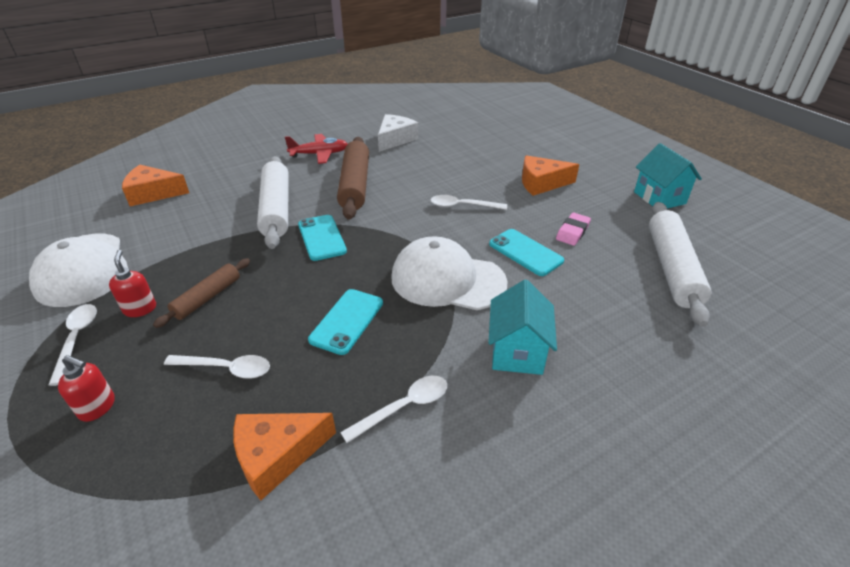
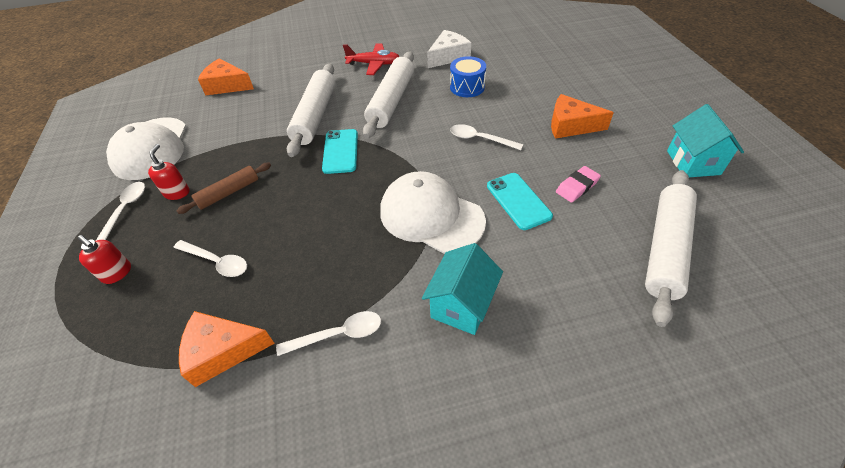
camera: 20 degrees right, 10 degrees up
turquoise phone [308,289,383,355] -> none
brown rolling pin [337,137,369,220] -> white rolling pin [363,52,414,138]
none -> blue drum [450,56,486,97]

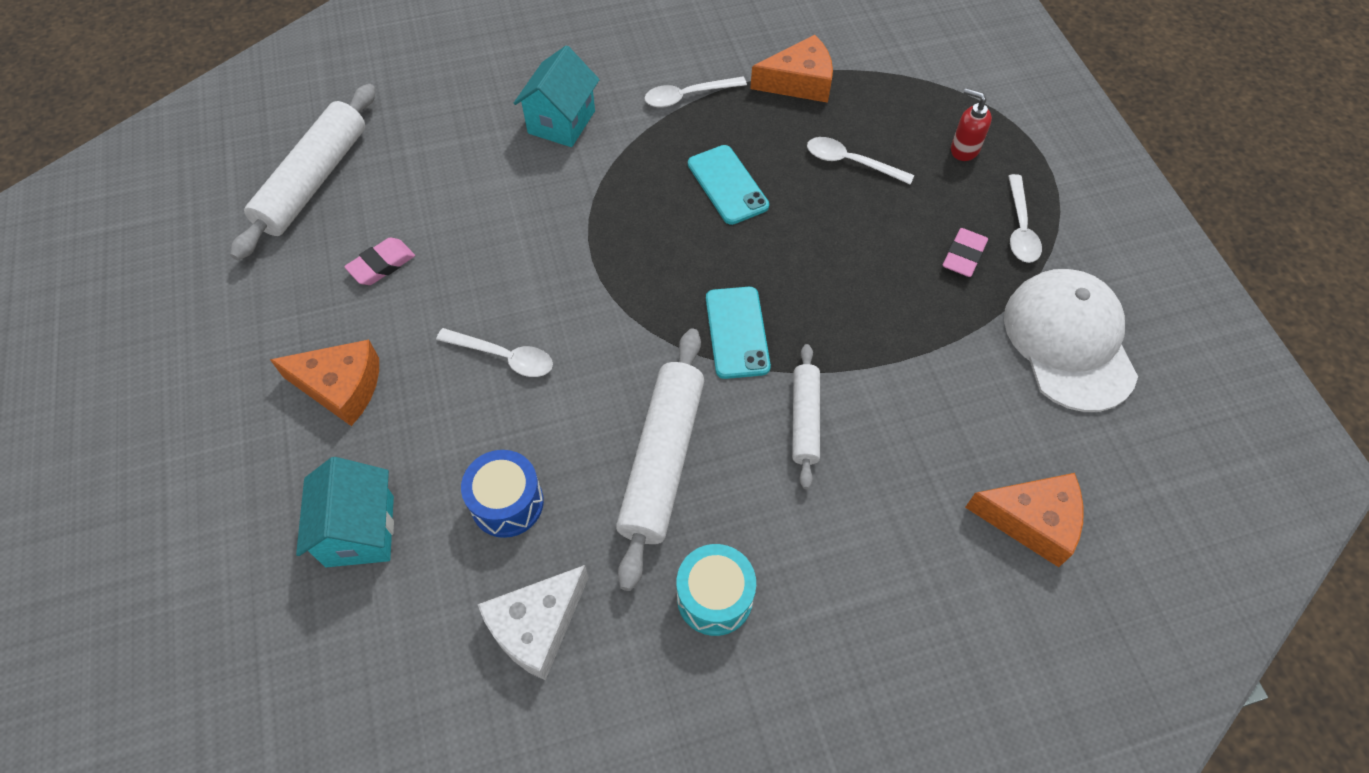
camera: 175 degrees right, 10 degrees up
red soap dispenser [148,144,189,200] -> pink eraser [943,228,988,277]
brown rolling pin [177,163,271,214] -> none
white rolling pin [287,64,336,157] -> white rolling pin [792,344,820,489], size x0.57
red plane [343,43,400,75] -> turquoise drum [677,544,756,636]
white cap [380,171,486,254] -> none
turquoise phone [487,173,553,230] -> turquoise phone moved to [688,145,769,225]
turquoise house [667,104,744,177] -> turquoise house moved to [296,457,394,567]

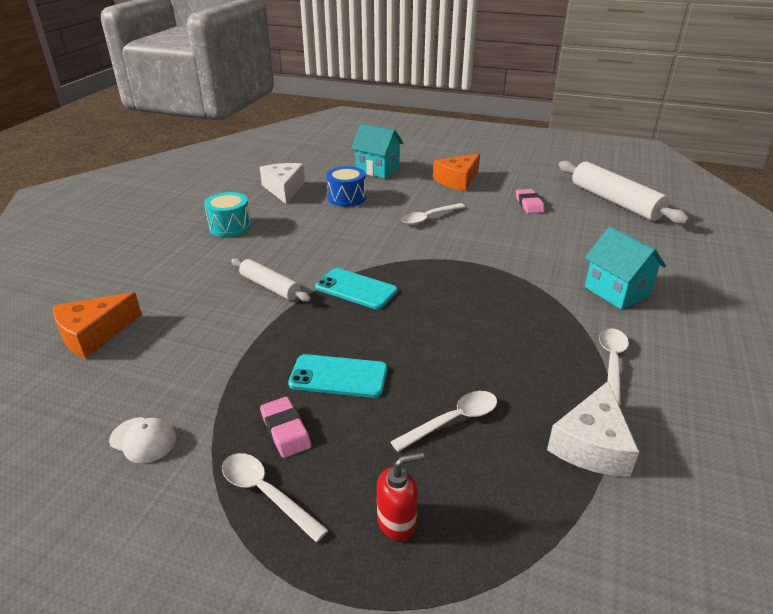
camera: 125 degrees right, 25 degrees down
white rolling pin [616,328,704,591] -> none
turquoise phone [688,145,769,225] -> turquoise phone moved to [288,354,387,398]
orange cheese [750,35,833,103] -> white cheese [547,381,639,477]
white cap [1004,269,1138,412] -> white cap [109,417,176,463], size x0.43

